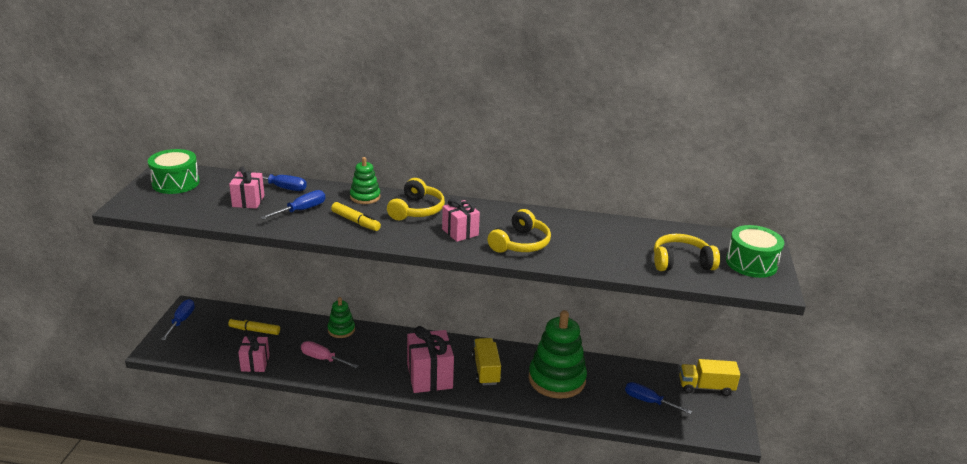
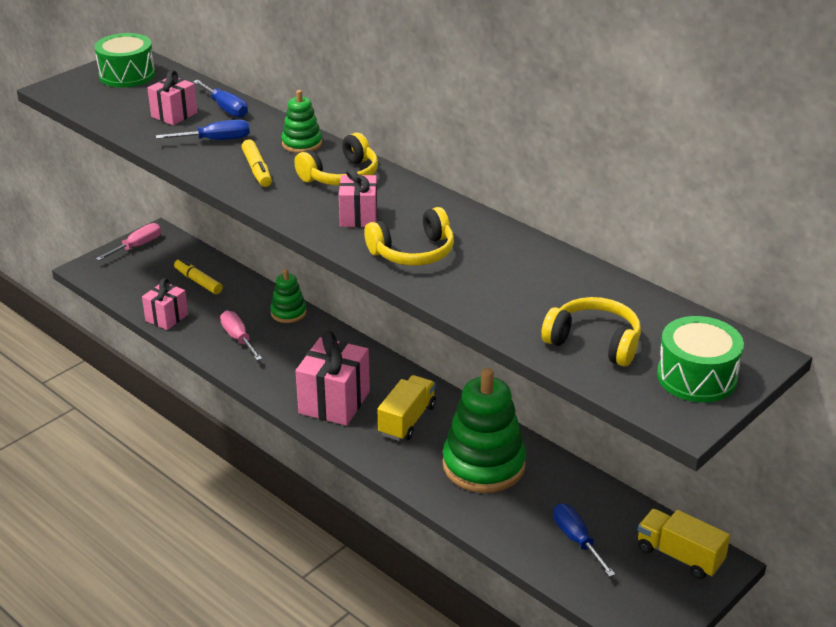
camera: 35 degrees right, 5 degrees up
blue screwdriver [161,299,195,340] -> pink screwdriver [96,223,161,261]

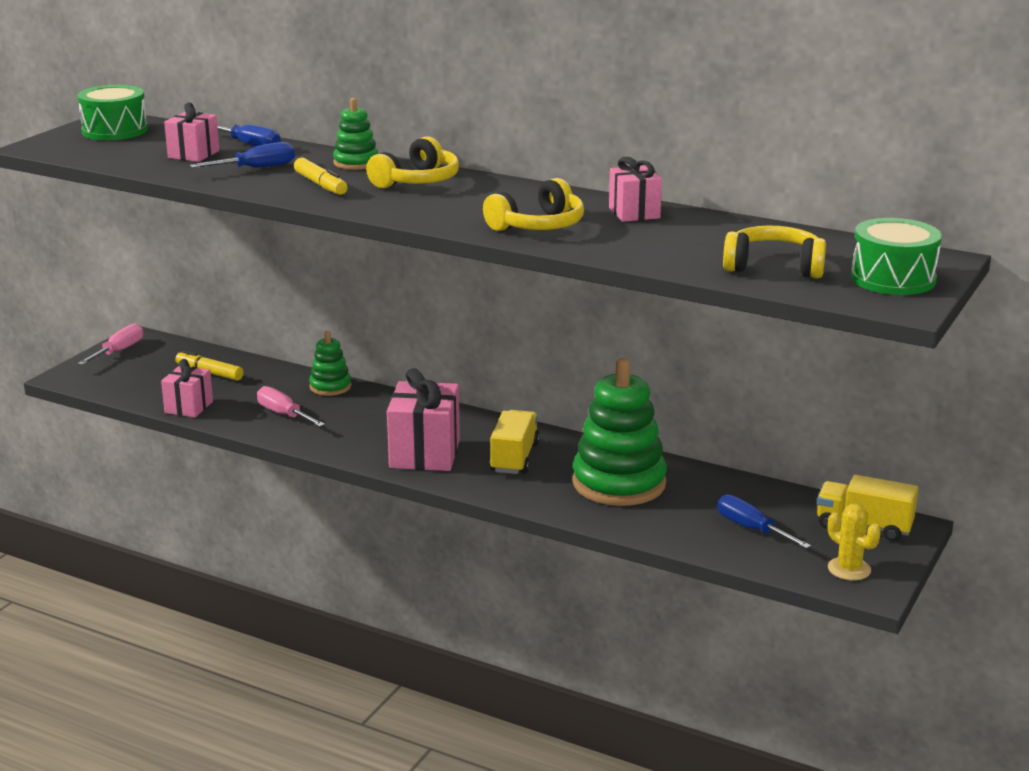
camera: 15 degrees left, 10 degrees down
pink gift [339,168,377,227] -> pink gift moved to [609,157,662,222]
none -> yellow cactus [828,504,881,580]

